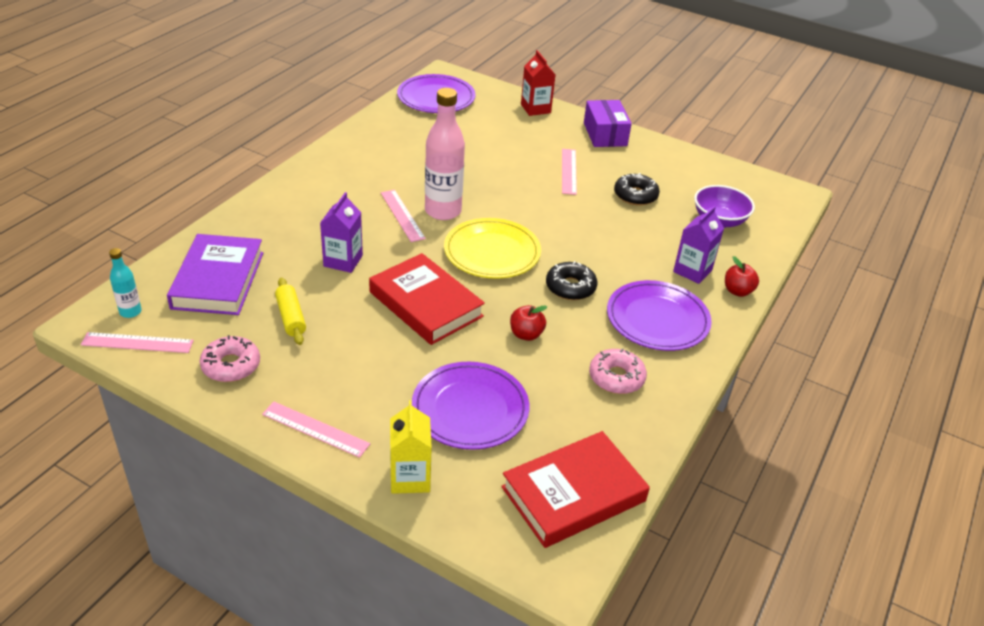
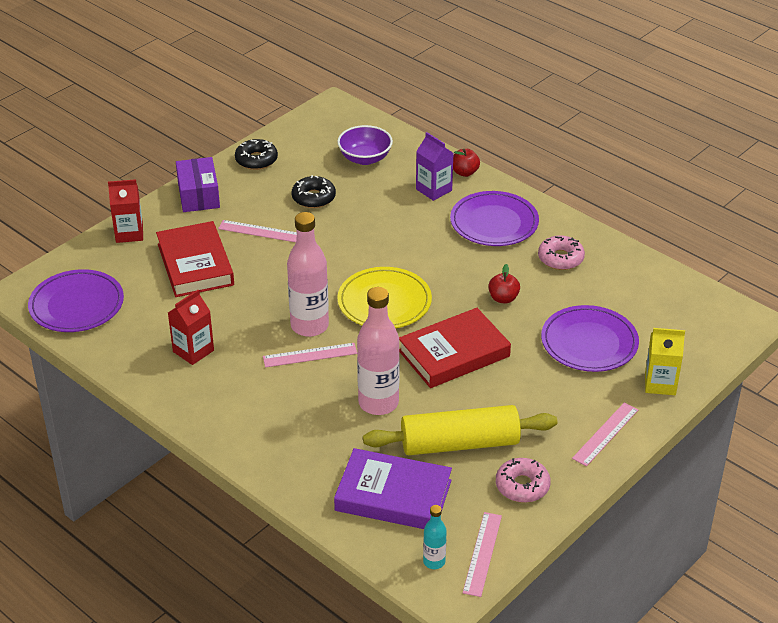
camera: 75 degrees left, 0 degrees up
yellow rolling pin [275,278,306,345] -> yellow rolling pin [363,405,557,455], size x2.00
purple carton [320,192,363,273] -> pink bottle [357,287,400,415]
red book [501,431,650,548] -> red book moved to [156,221,234,297]
black donut [546,261,597,300] -> black donut moved to [235,139,278,170]
purple box [584,100,632,147] -> purple box turned 75 degrees clockwise [176,157,220,212]
none -> red carton [168,290,214,365]

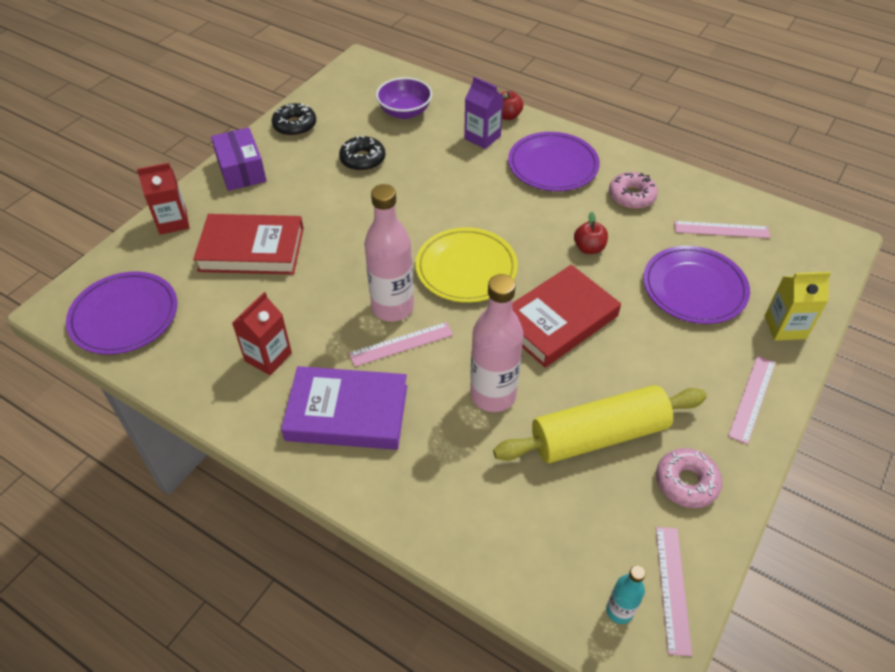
camera: 10 degrees left, 10 degrees up
red book [156,221,234,297] -> red book turned 60 degrees counterclockwise [193,214,304,274]
pink ruler [218,220,297,242] -> pink ruler moved to [674,221,770,238]
purple book [334,448,452,529] -> purple book moved to [281,366,407,450]

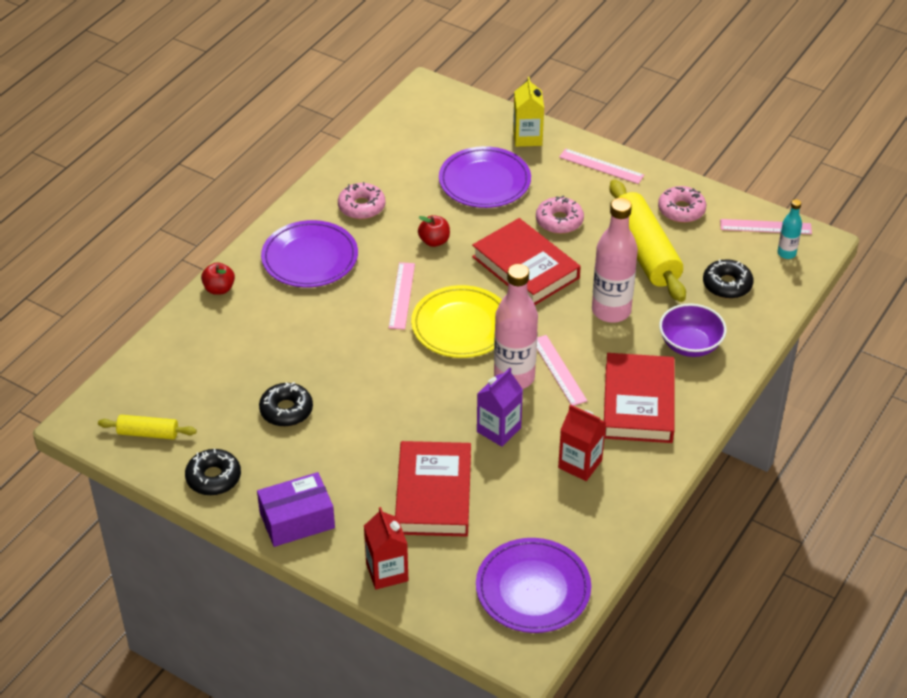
camera: 90 degrees left, 5 degrees down
purple book [281,366,407,450] -> red book [604,353,675,443]
purple bowl [376,77,432,119] -> purple bowl moved to [659,303,726,357]
purple carton [464,76,503,149] -> purple carton moved to [477,368,523,447]
pink ruler [674,221,770,238] -> pink ruler moved to [389,262,415,330]
none -> yellow rolling pin [98,415,197,440]
none -> pink donut [536,196,584,234]
none -> black donut [703,259,754,299]

